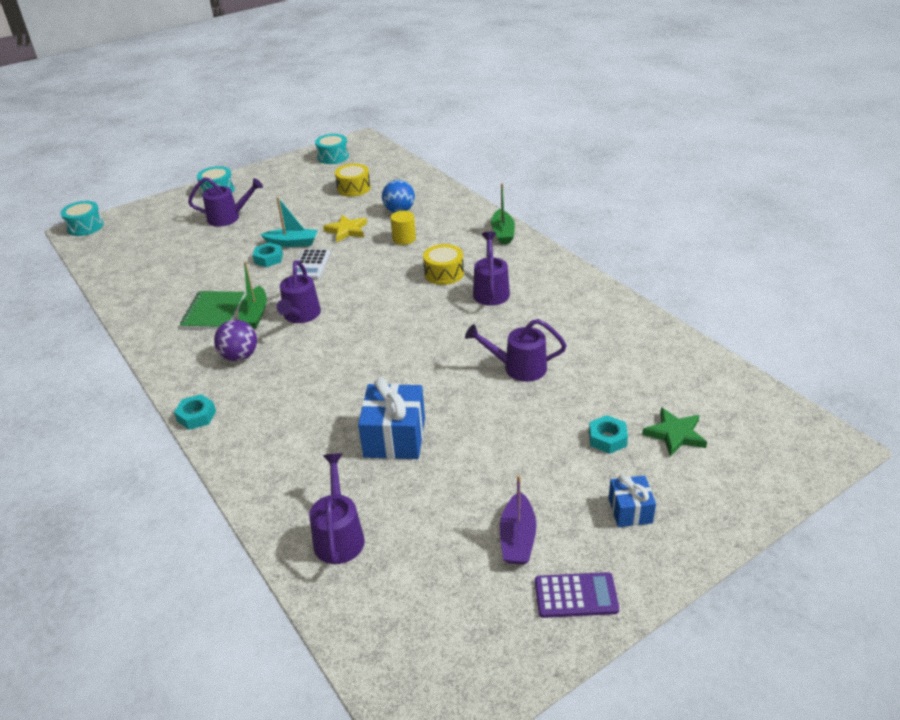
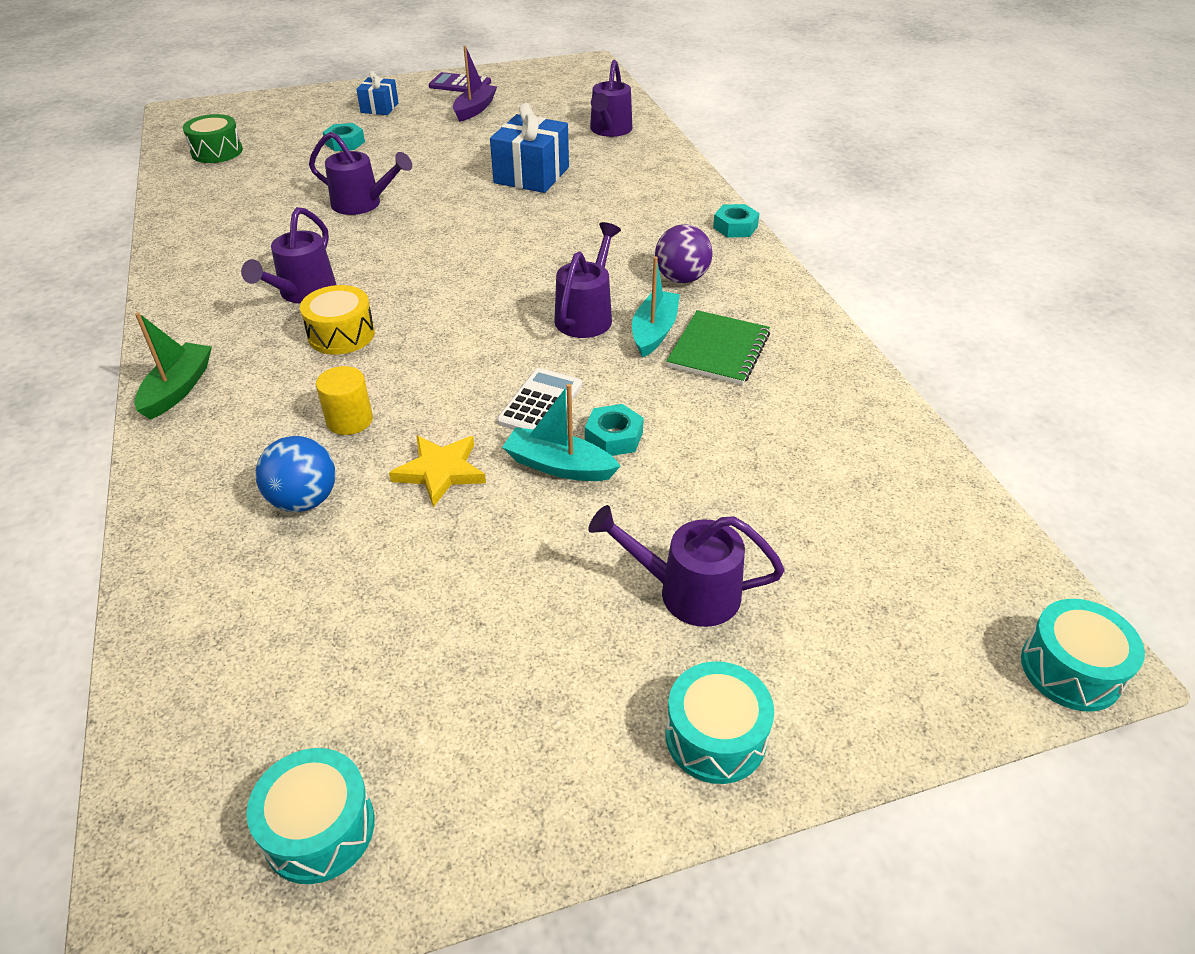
camera: 165 degrees left, 5 degrees up
green boat [238,262,267,329] -> turquoise boat [632,256,680,358]
yellow drum [335,163,371,197] -> none
green star [642,407,707,457] -> none
none -> green drum [183,114,243,163]

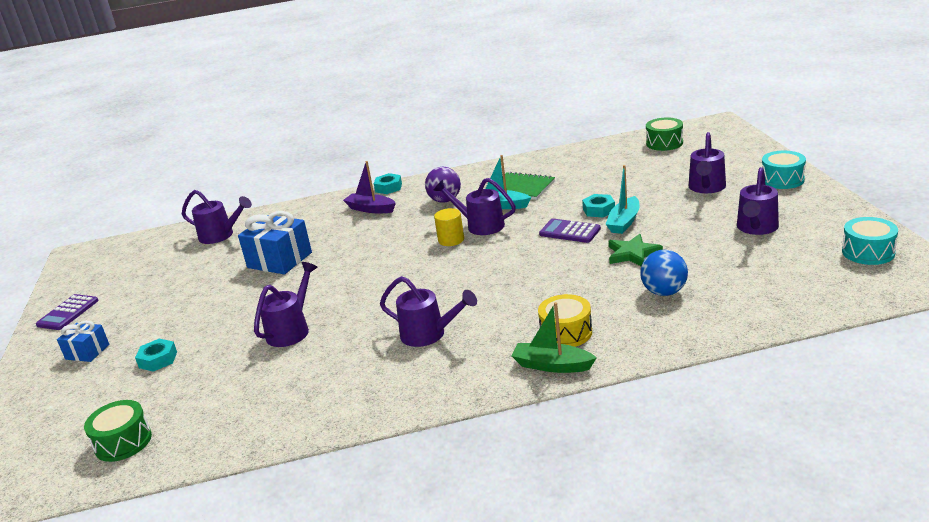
camera: 80 degrees left, 15 degrees down
yellow drum [300,285,375,355] -> yellow drum moved to [538,294,592,347]
yellow cylinder [316,366,373,435] -> yellow cylinder moved to [434,208,464,246]
yellow star [389,435,486,507] -> green star [609,234,663,266]
purple boat [453,46,497,122] -> purple boat moved to [343,161,396,213]
white calculator [497,368,582,430] -> purple calculator [539,219,601,243]
turquoise drum [1021,599,1145,712] -> none
none -> green drum [646,117,683,151]
none -> purple watering can [737,167,779,235]

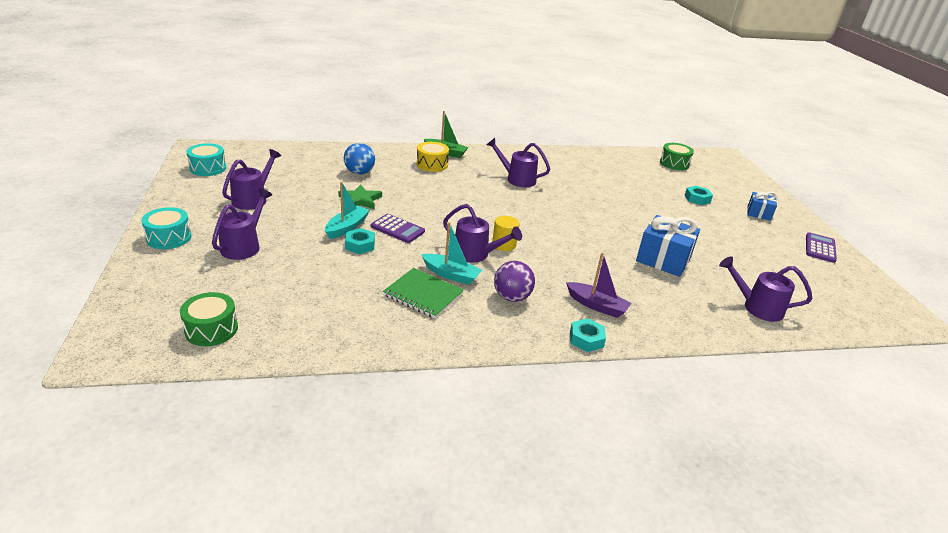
camera: 175 degrees right, 5 degrees up
purple watering can [254,262,318,347] -> none

